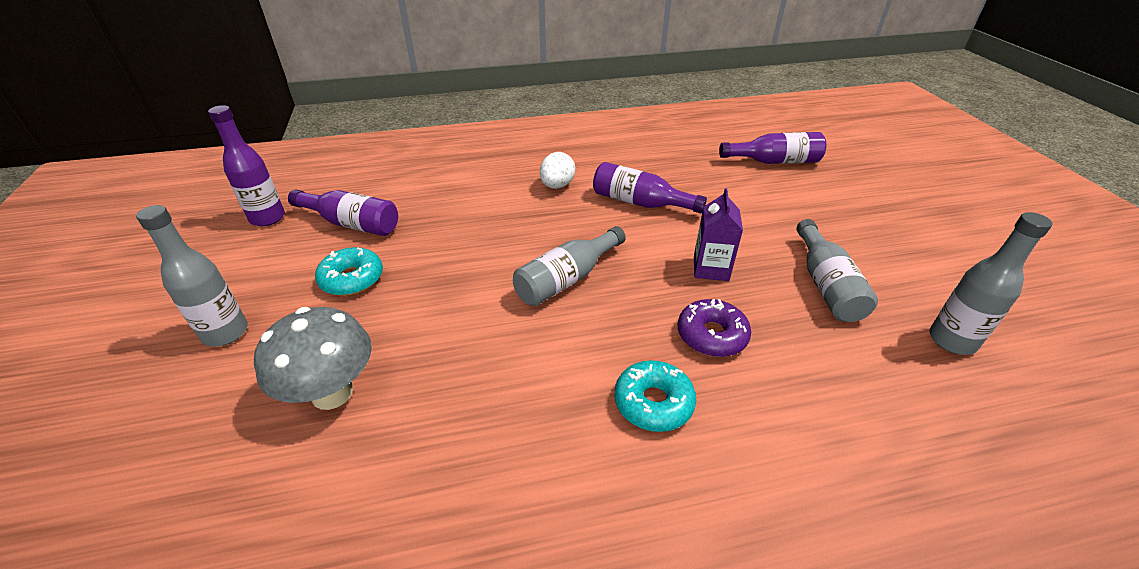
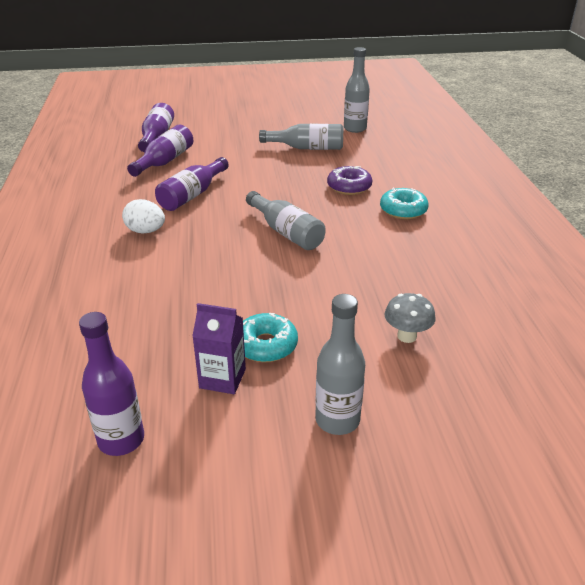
camera: 85 degrees left, 5 degrees down
grey mushroom [254,307,372,410] -> grey mushroom [384,293,436,343], size x0.61
purple bottle [288,190,398,236] -> purple bottle moved to [127,125,193,177]
purple carton [694,188,743,281] -> purple carton moved to [192,303,246,394]

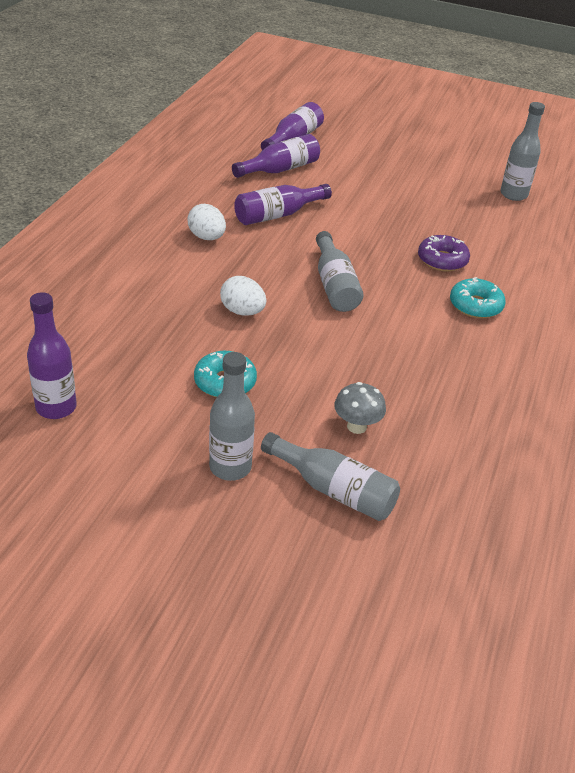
camera: 25 degrees right, 5 degrees up
purple carton [192,303,246,394] -> none
grey bottle [259,124,343,150] -> grey bottle moved to [261,432,400,521]
none -> white egg [220,276,266,316]

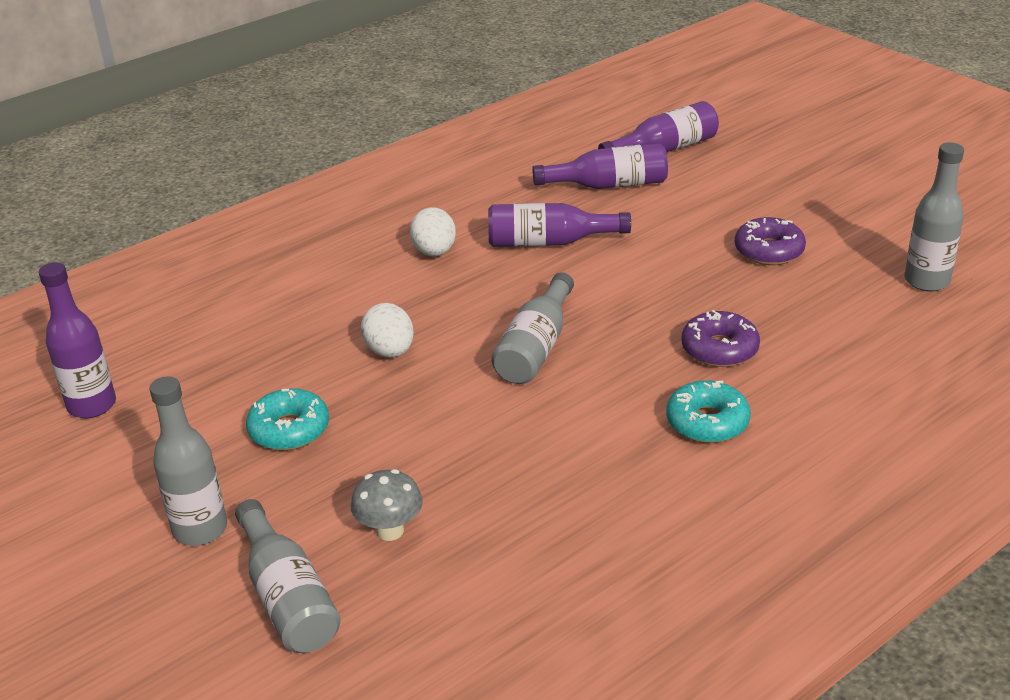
camera: 35 degrees right, 5 degrees down
none -> purple donut [735,217,806,265]

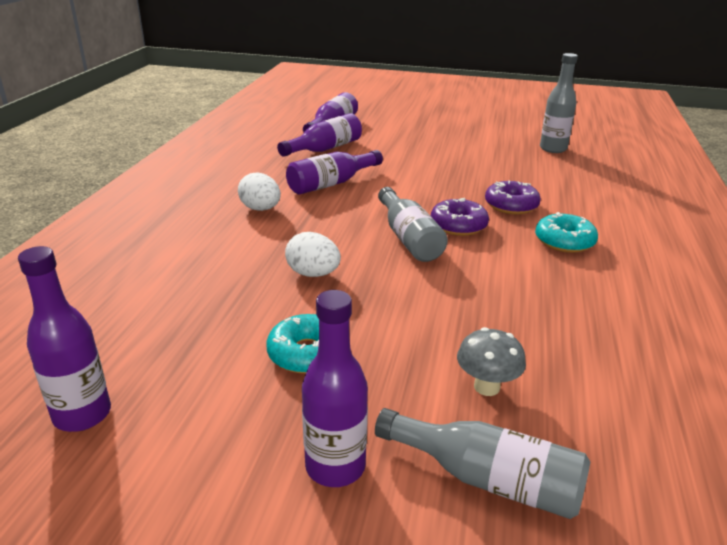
camera: 40 degrees left, 5 degrees down
grey bottle [149,376,227,546] -> purple bottle [302,290,368,487]
purple donut [735,217,806,265] -> purple donut moved to [431,198,489,236]

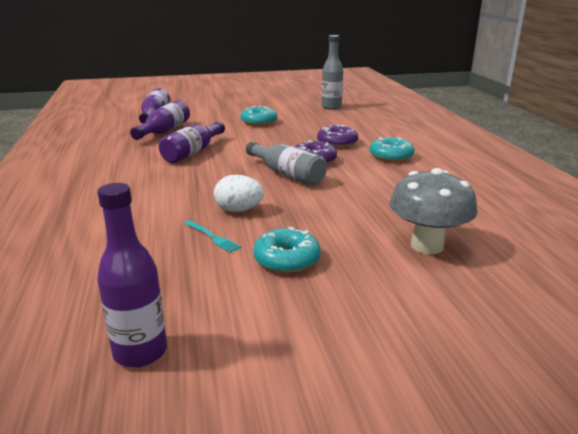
camera: 25 degrees left, 5 degrees down
white egg [238,172,281,211] -> none
purple bottle [302,290,368,487] -> none
grey bottle [375,408,590,519] -> none
grey mushroom [457,327,526,396] -> grey mushroom [389,168,477,254], size x1.65
none -> turquoise fork [184,220,241,253]
none -> turquoise donut [241,106,277,126]

